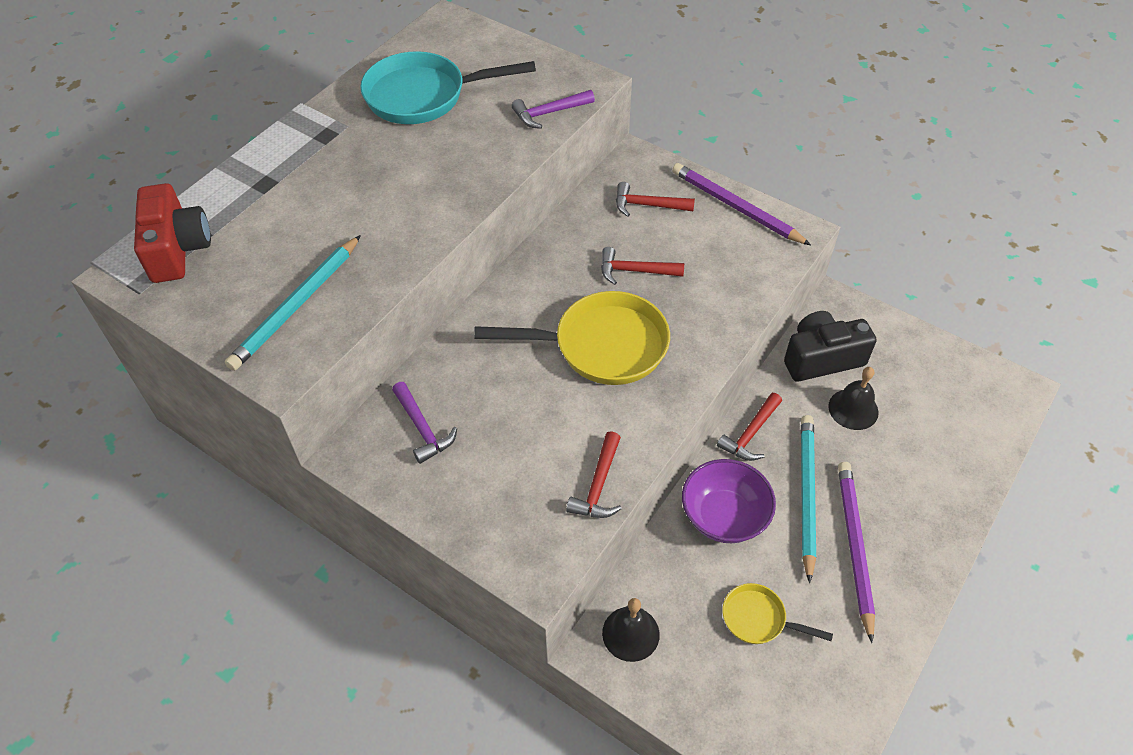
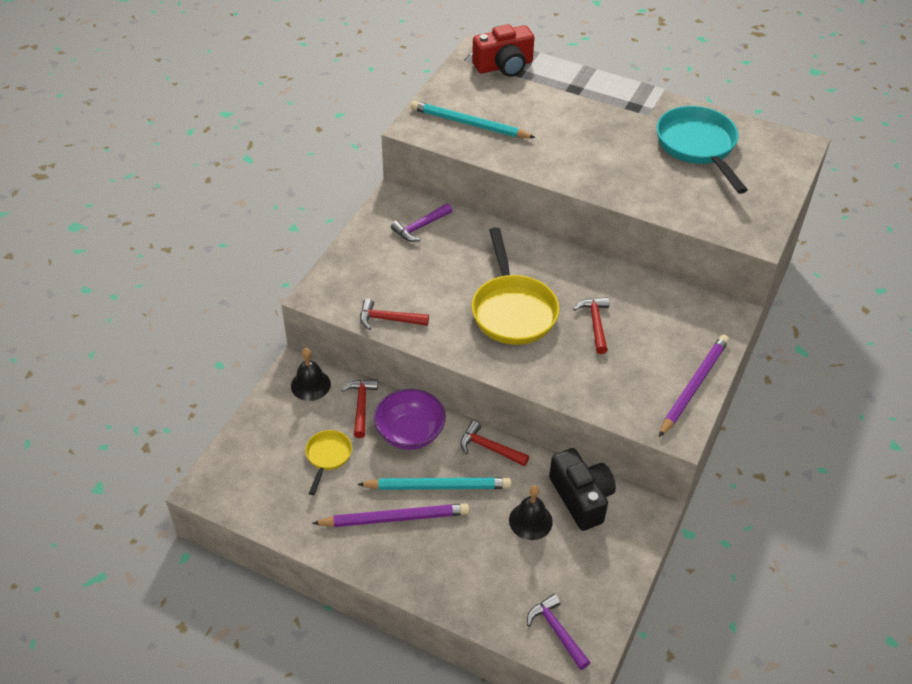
camera: 80 degrees right, 5 degrees down
purple hammer [512,90,595,129] -> purple hammer moved to [527,594,590,670]
red hammer [616,182,695,216] -> red hammer moved to [341,379,378,438]

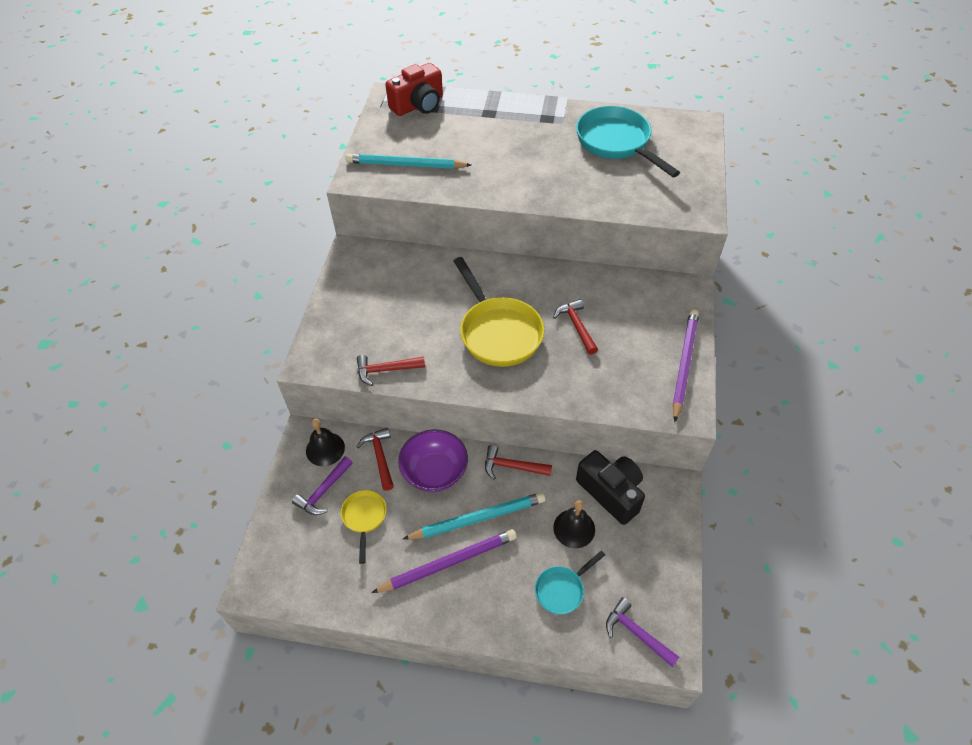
camera: 15 degrees left, 5 degrees up
purple hammer [391,203,452,242] -> purple hammer moved to [292,456,353,515]
none -> turquoise pan [535,551,605,614]

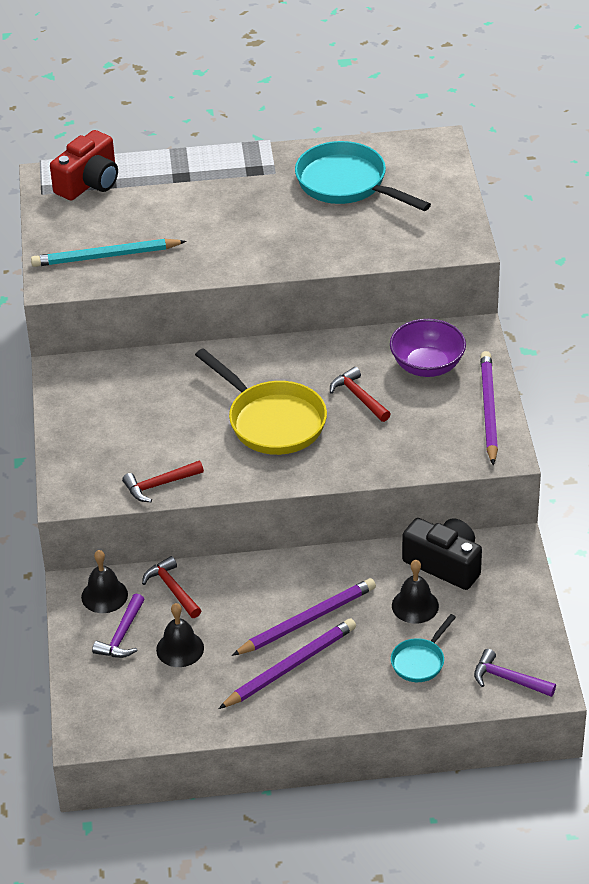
camera: 15 degrees left, 10 degrees down
yellow pan [341,490,387,564] -> black bell [156,603,204,667]
purple bowl [398,430,468,492] -> purple bowl moved to [390,319,466,377]
turquoise pencil [403,492,546,540] -> purple pencil [232,578,376,656]
red hammer [485,445,552,480] -> none

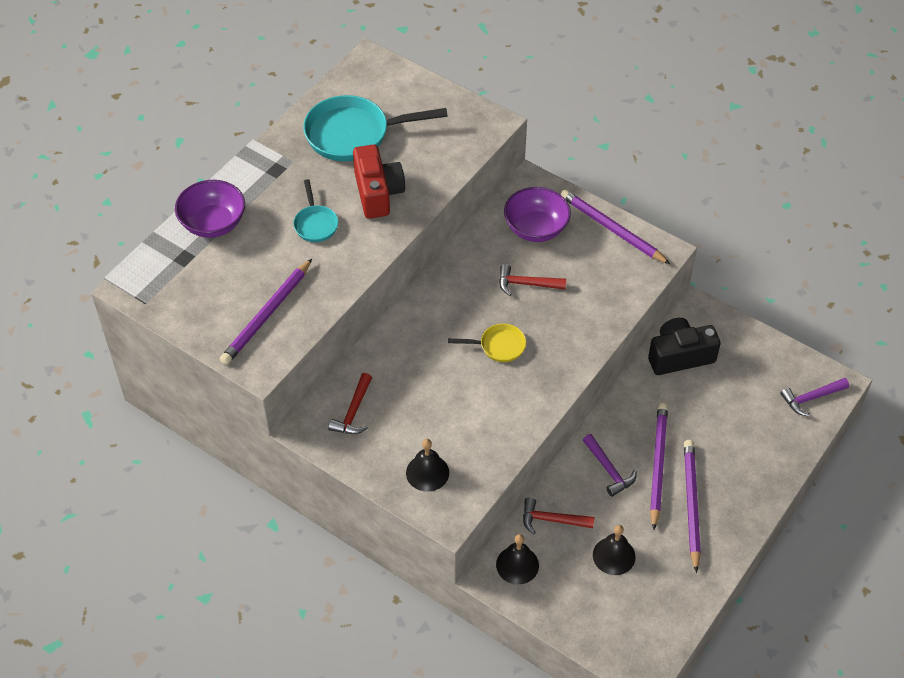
camera: 50 degrees left, 10 degrees up
turquoise pencil [31,239,187,267] -> purple pencil [220,259,312,365]
red camera [50,130,118,201] -> red camera moved to [353,145,405,219]
purple hammer [92,593,145,658] -> purple hammer moved to [583,434,637,497]
red hammer [122,461,204,502] -> red hammer moved to [328,373,372,434]
yellow pan [195,348,327,455] -> yellow pan [448,324,526,362], size x0.51
turquoise pan [391,614,456,682] -> turquoise pan moved to [293,179,338,242]
black bell [392,560,439,624] -> black bell moved to [406,439,449,492]
none -> purple bowl [175,180,245,238]

